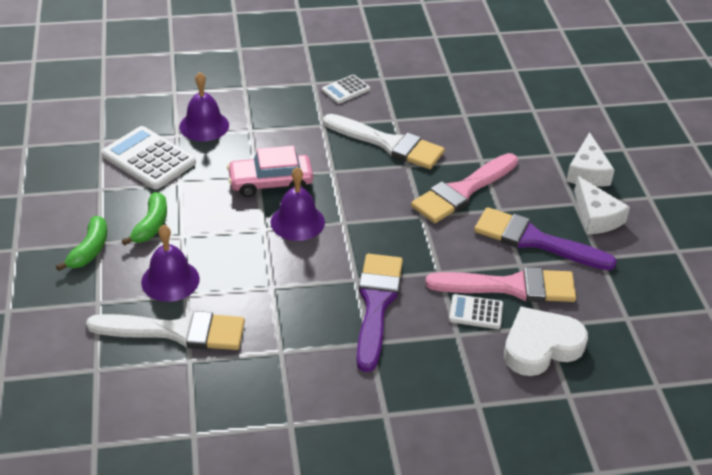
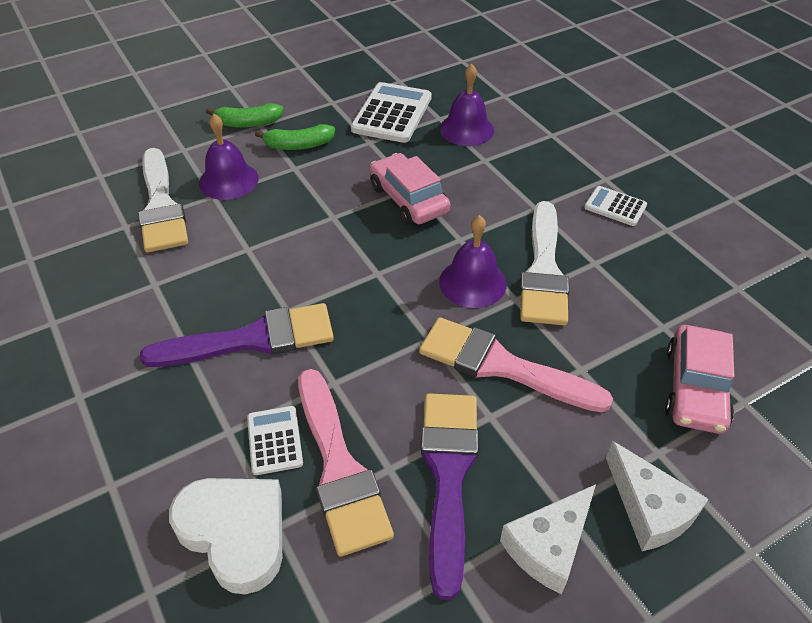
camera: 70 degrees right, 5 degrees up
purple bell [270,167,325,241] -> purple bell moved to [439,215,507,308]
white cheese [566,132,615,187] -> white cheese turned 105 degrees counterclockwise [606,441,709,551]
none -> pink car [665,325,734,434]

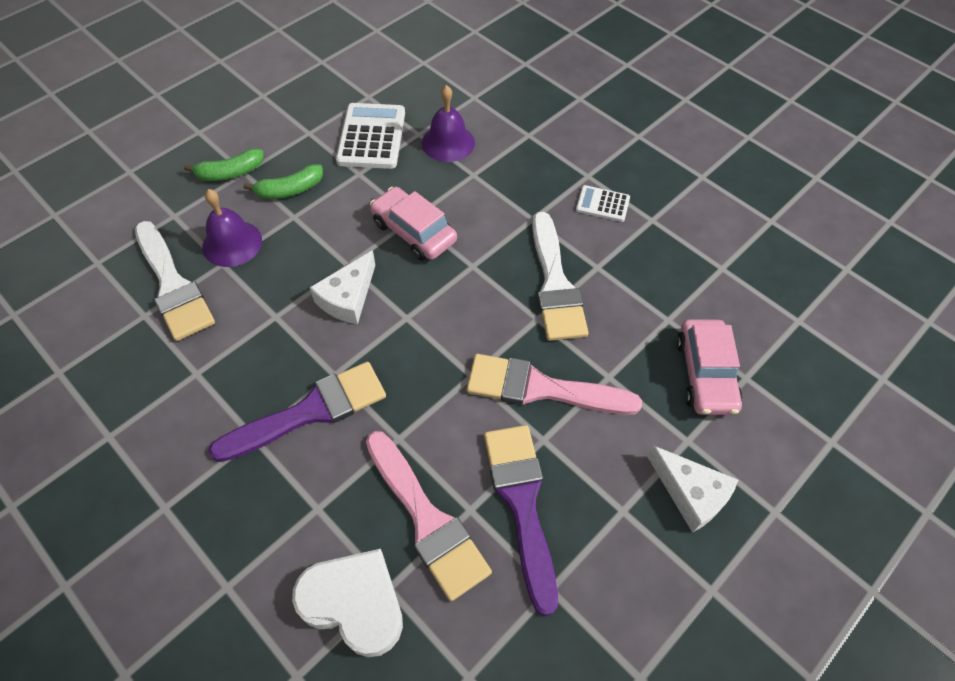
camera: 15 degrees left, 10 degrees up
white calculator [247,406,303,475] -> none
purple bell [439,215,507,308] -> none
white cheese [500,484,596,594] -> white cheese moved to [310,250,375,324]

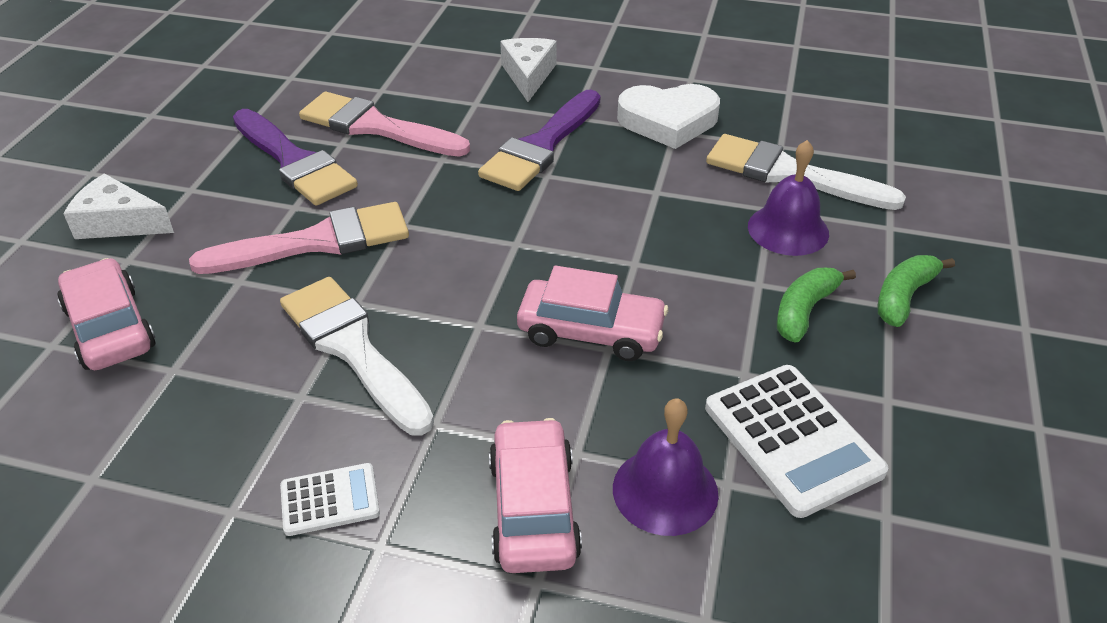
camera: 150 degrees right, 15 degrees down
white heart [292,549,403,657] -> white heart moved to [617,84,720,149]
white cheese [310,250,375,324] -> white cheese moved to [500,38,557,102]
none -> pink car [489,418,582,573]

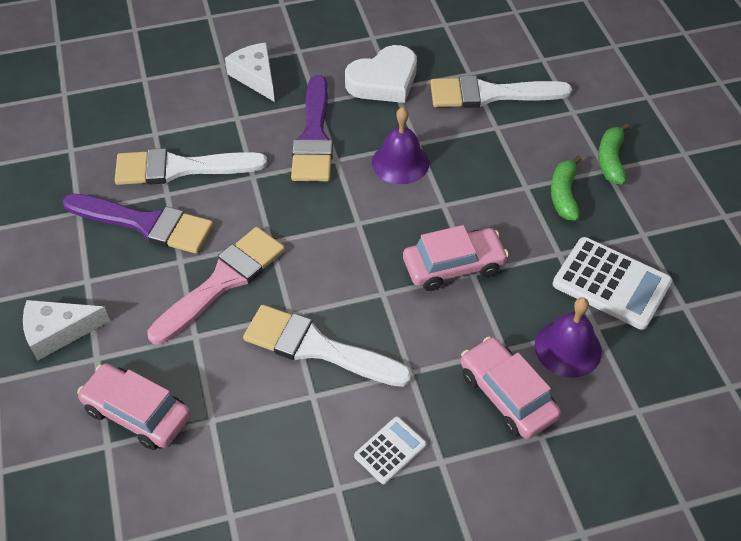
camera: 30 degrees left, 10 degrees up
pink brush [299,92,470,156] -> white brush [115,148,267,185]
purple bell [748,140,829,256] -> purple bell moved to [372,107,430,184]

